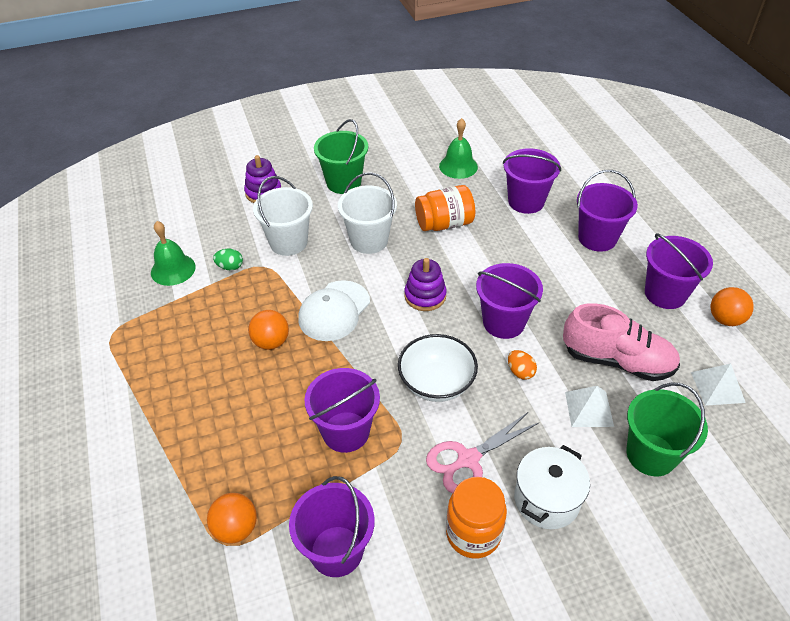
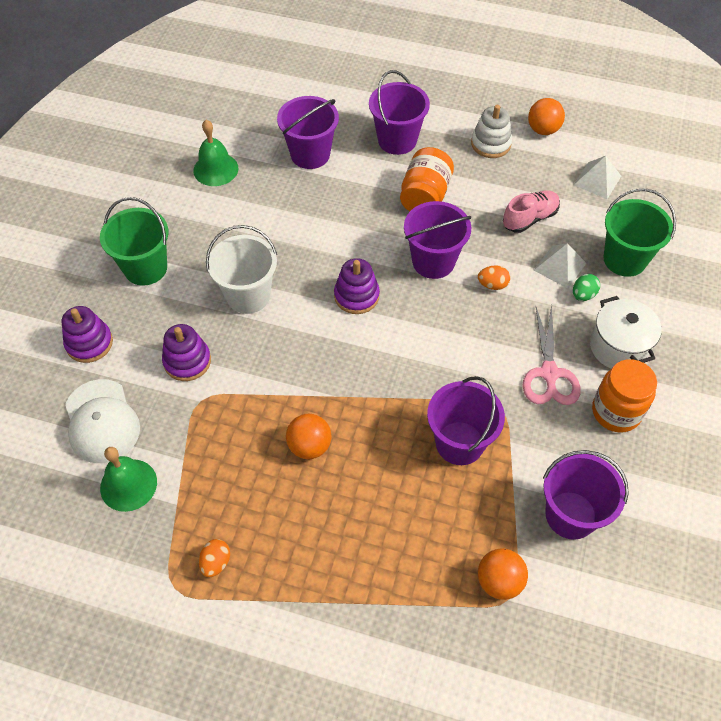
camera: 55 degrees left, 10 degrees up
green egg [213,249,243,271] -> green egg moved to [573,274,600,301]
white bucket [253,176,313,256] -> purple stacking toy [162,324,211,381]
white cap [298,280,370,341] -> white cap moved to [65,379,140,463]
white bowl [398,334,478,402] -> none
orange jar [415,185,475,231] -> orange jar moved to [400,147,454,211]
pink shoe [563,303,680,381] -> pink shoe [503,190,560,233], size x0.63
purple bucket [645,233,713,309] -> white stacking toy [471,105,512,158]
none -> orange egg [199,539,230,577]

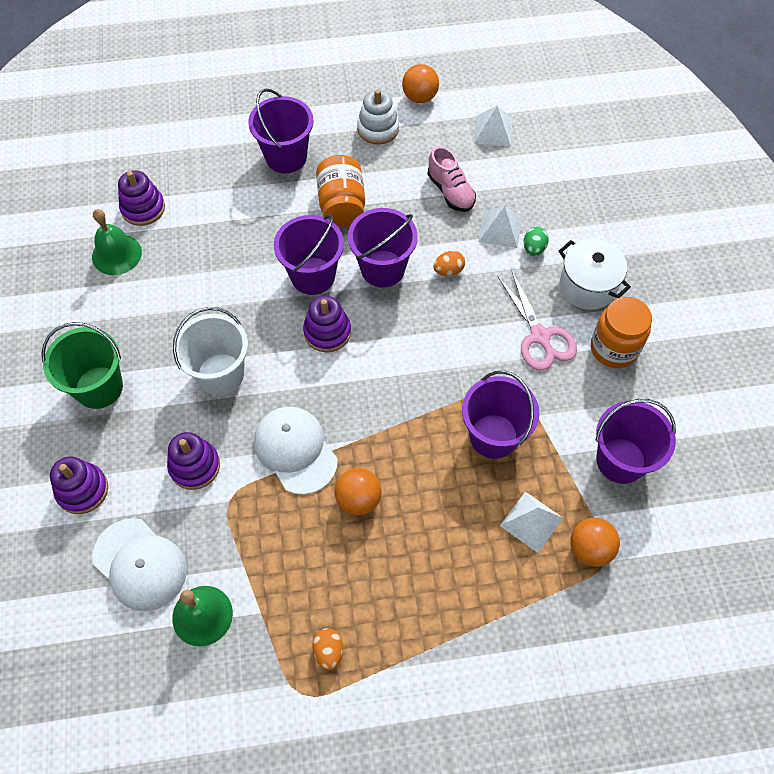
camera: 25 degrees left, 5 degrees up
purple bucket [277,96,339,169] -> purple bucket moved to [274,215,344,295]
pink shoe [503,190,560,233] -> pink shoe turned 120 degrees clockwise [428,146,476,212]
green bucket [603,188,676,277] -> none
none -> purple stacking toy [118,170,165,226]
none -> white cap [254,407,338,495]
none -> white pyramid [500,492,563,553]

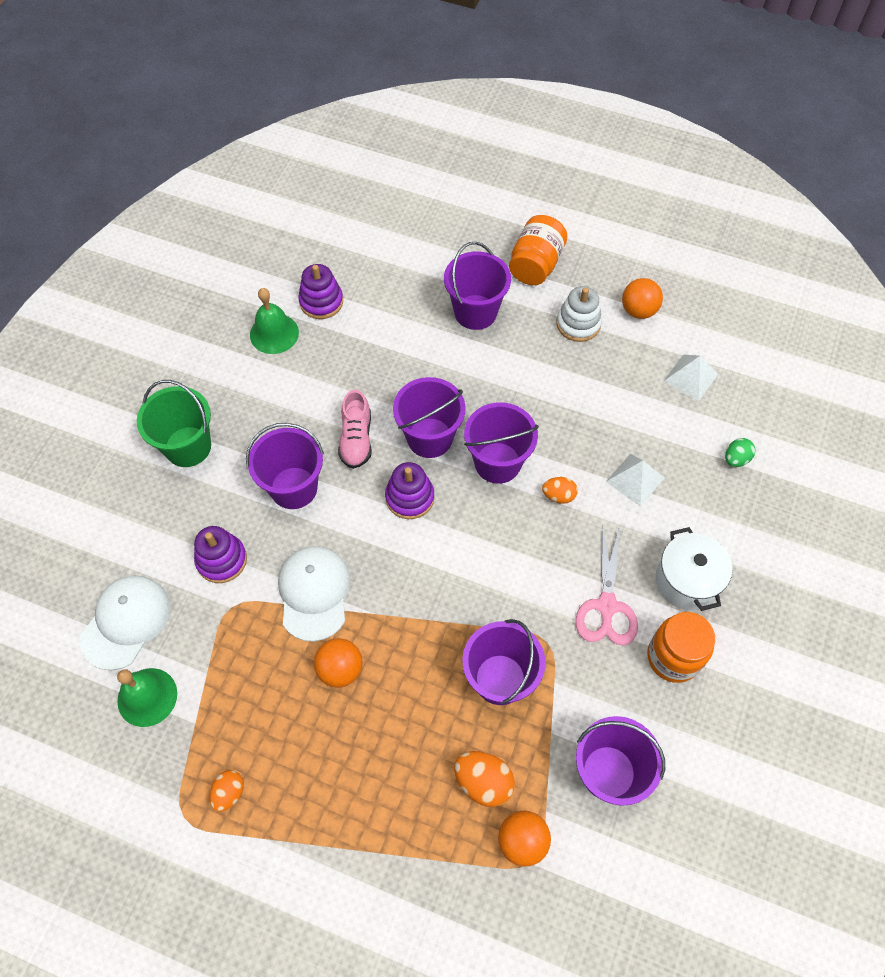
camera: 30 degrees right, 0 degrees up
purple stacking toy [50,457,108,514] -> none
white cap [92,518,187,611] -> white cap turned 135 degrees counterclockwise [79,576,170,670]
white bucket [173,307,248,395] -> purple bucket [246,423,324,509]
orange jar [316,155,365,228] -> orange jar moved to [509,215,567,285]
pink shoe [428,146,476,212] -> pink shoe moved to [338,390,372,469]
white pyramid [500,492,563,553] -> orange egg [454,751,515,807]
green egg [524,227,549,256] -> green egg moved to [725,438,756,467]

